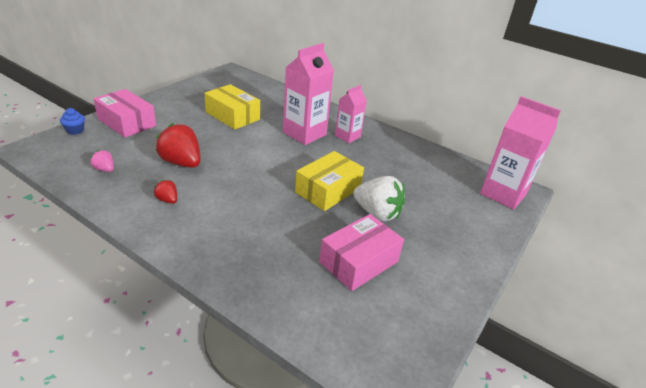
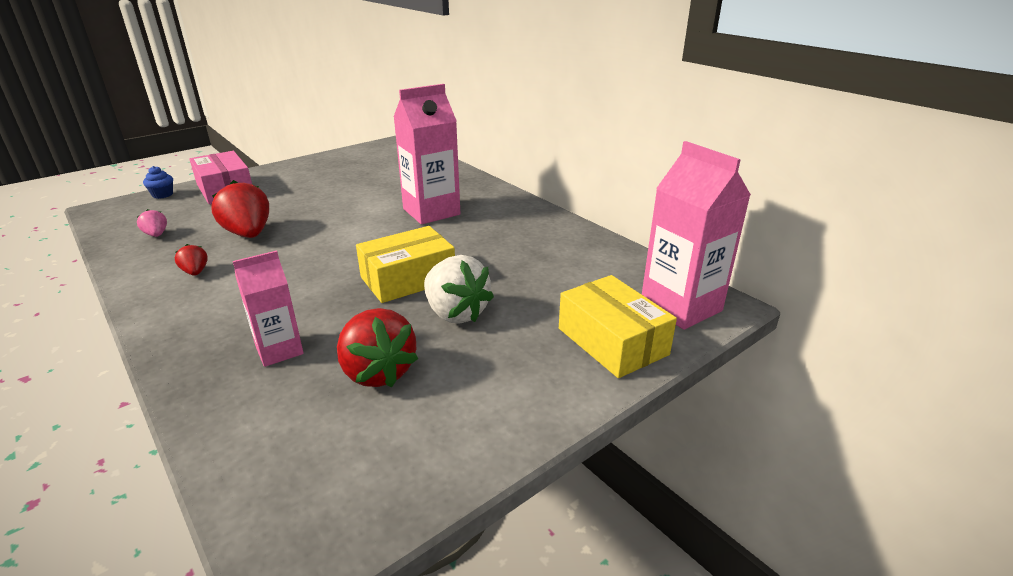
camera: 20 degrees right, 5 degrees down
yellow box [204,84,260,130] -> yellow box moved to [559,275,677,378]
pink box [319,214,404,291] -> red strawberry [337,308,418,387]
pink carton [335,85,367,143] -> pink carton moved to [233,251,304,367]

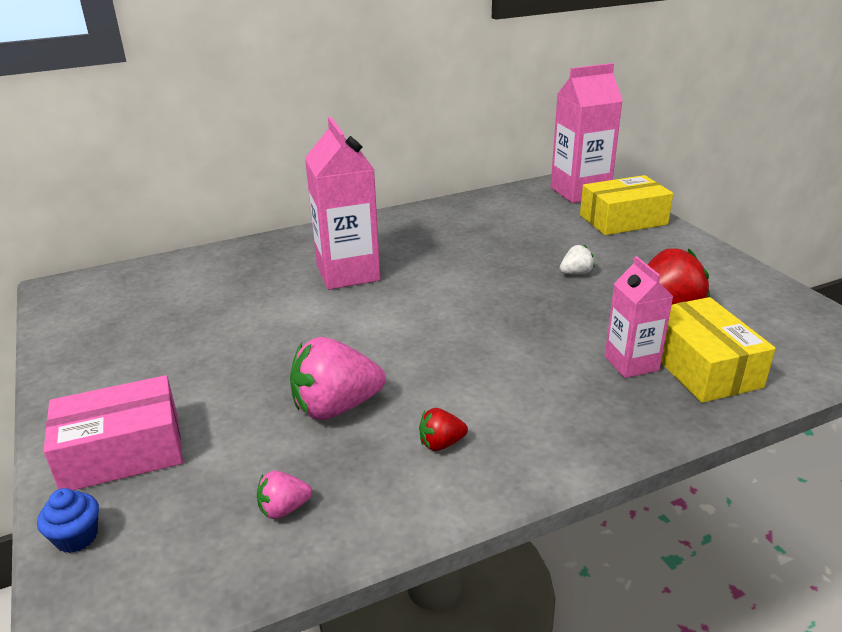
camera: 75 degrees left, 0 degrees up
red strawberry [211,180,269,238] -> pink strawberry [290,337,386,420]
yellow box [356,226,455,303] -> yellow box moved to [661,297,776,403]
white strawberry [424,255,494,324] -> white strawberry [560,245,595,274], size x0.49

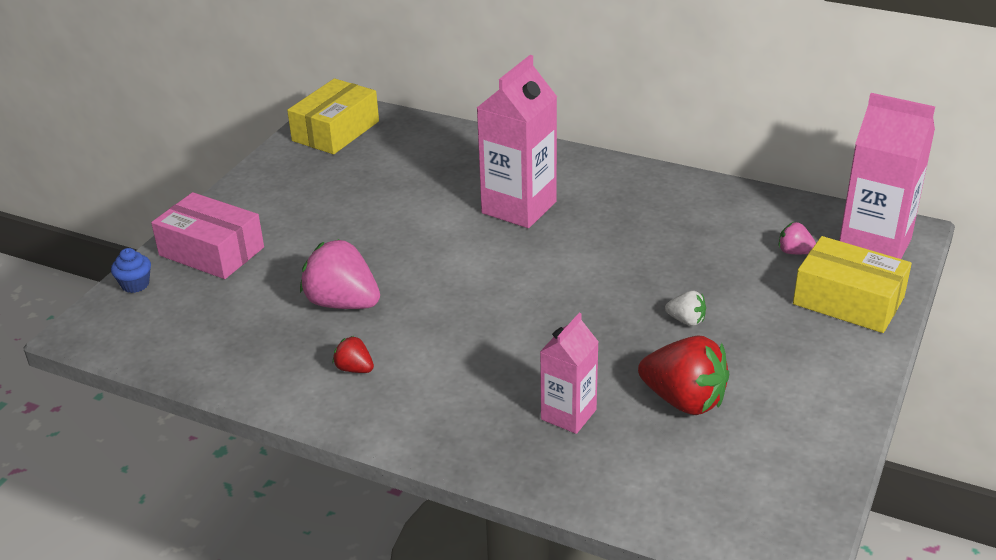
camera: 50 degrees right, 5 degrees up
pink strawberry [257,471,312,519] -> pink strawberry moved to [779,222,816,254]
yellow box [661,297,776,403] -> yellow box moved to [287,78,379,154]

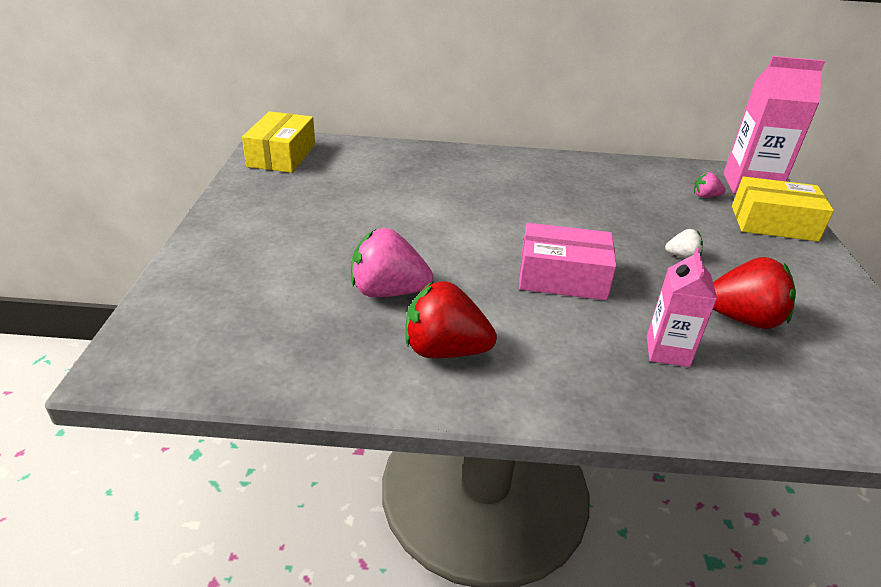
camera: 25 degrees left, 0 degrees up
blue cupcake [111,248,151,293] -> none
pink box [151,192,264,279] -> pink box moved to [519,223,617,300]
red strawberry [333,336,374,373] -> red strawberry [406,281,497,358], size x2.04
pink carton [477,55,557,228] -> none

